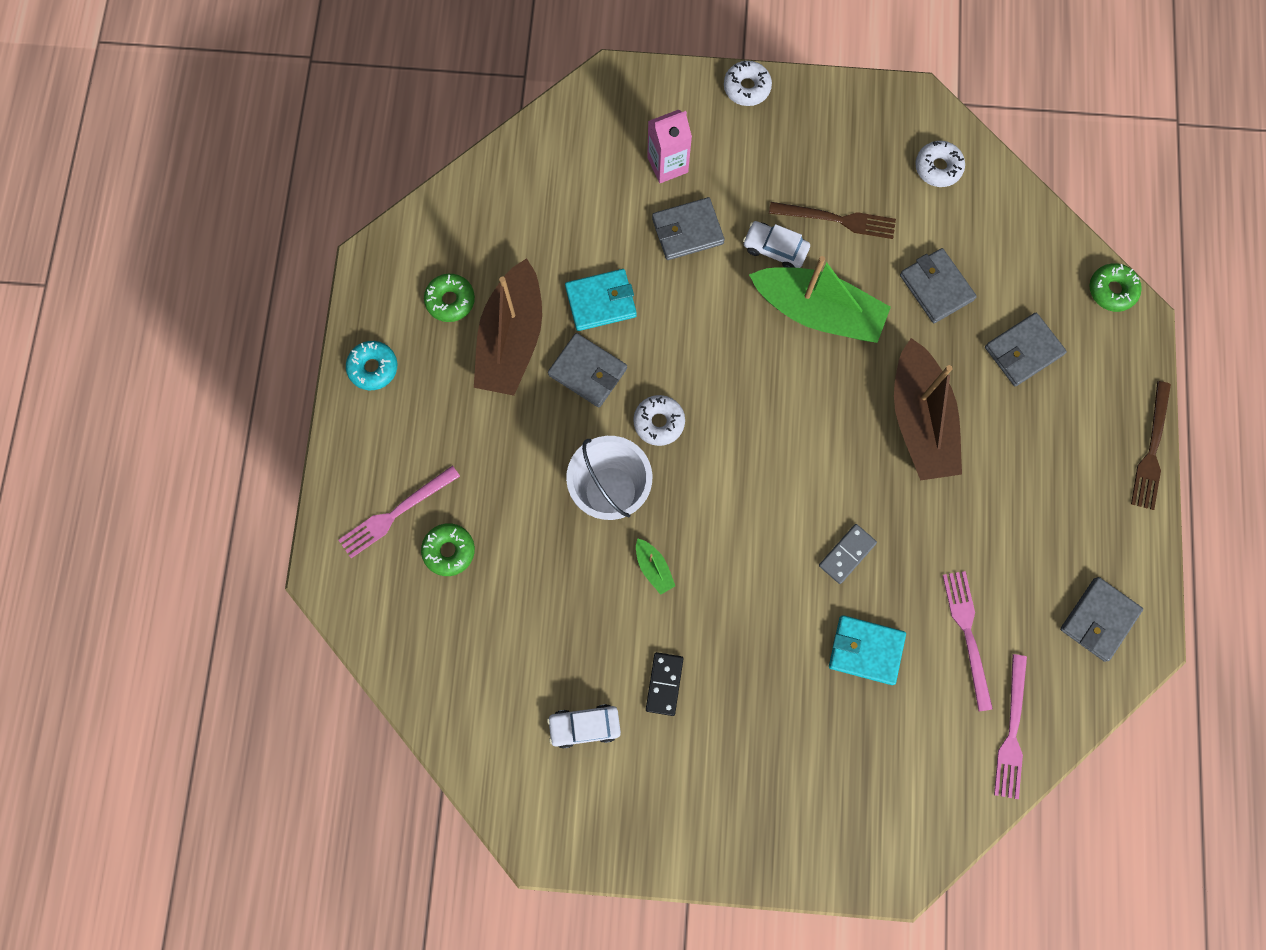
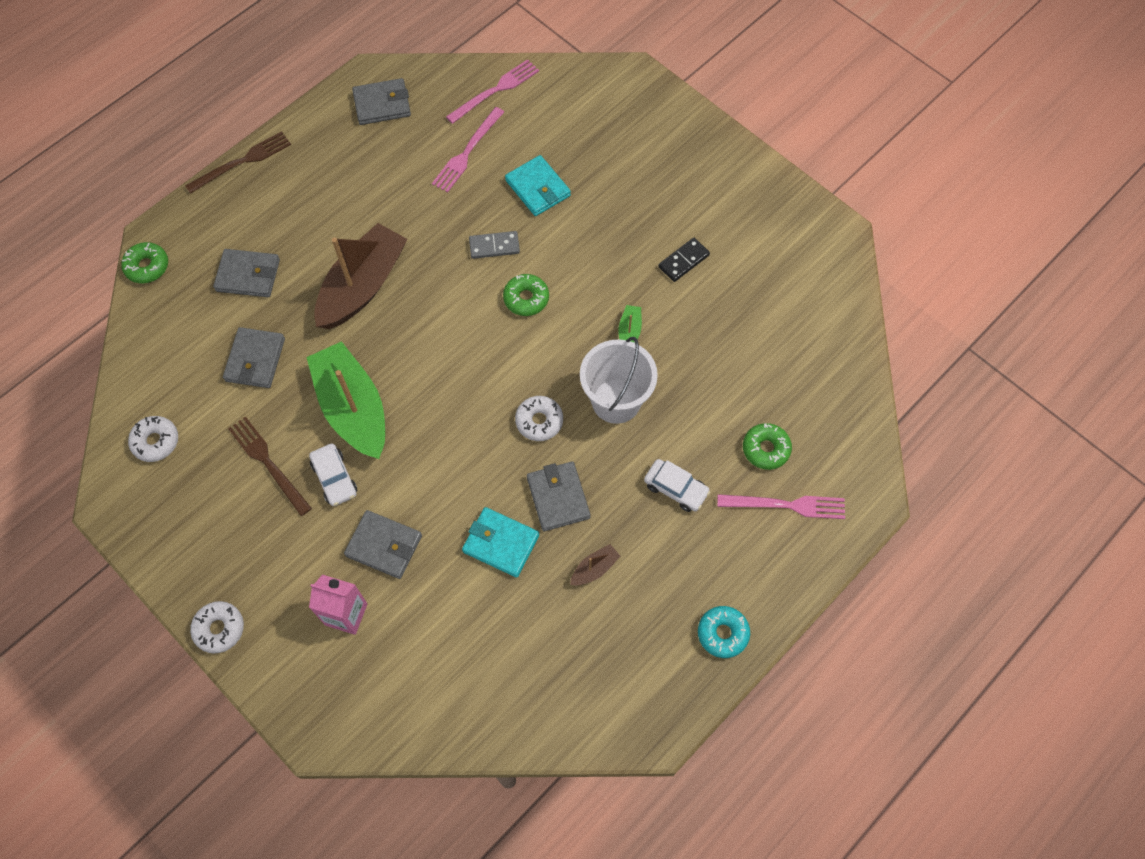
camera: 140 degrees left, 10 degrees down
green donut [424,274,475,322] -> green donut moved to [503,274,549,316]
brown boat [474,258,542,396] -> brown boat [570,544,621,585], size x0.41
white car [547,704,621,749] -> white car moved to [644,459,710,512]

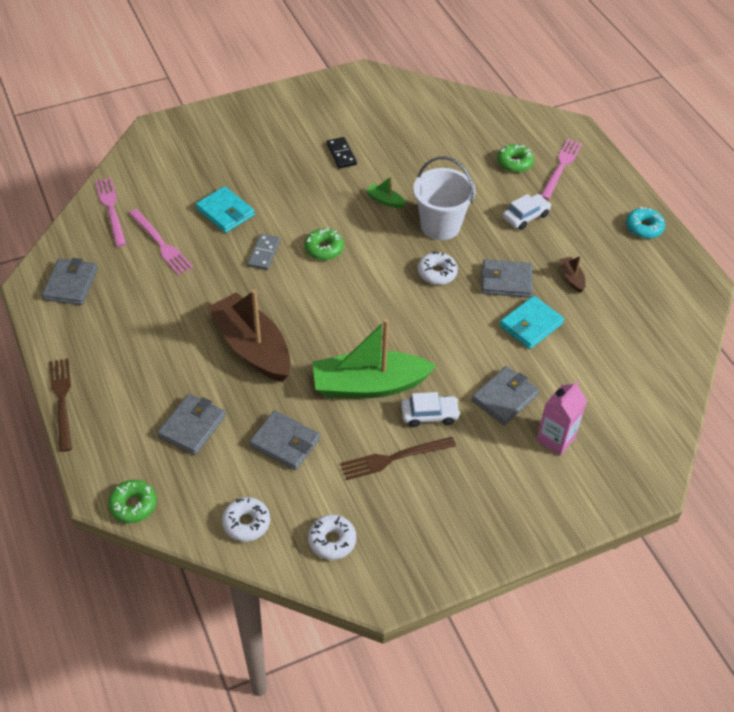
camera: 70 degrees left, 15 degrees down
white donut [190,601,244,653] -> white donut moved to [222,497,270,542]
turquoise wallet [505,155,571,216] -> turquoise wallet turned 60 degrees clockwise [196,186,255,233]

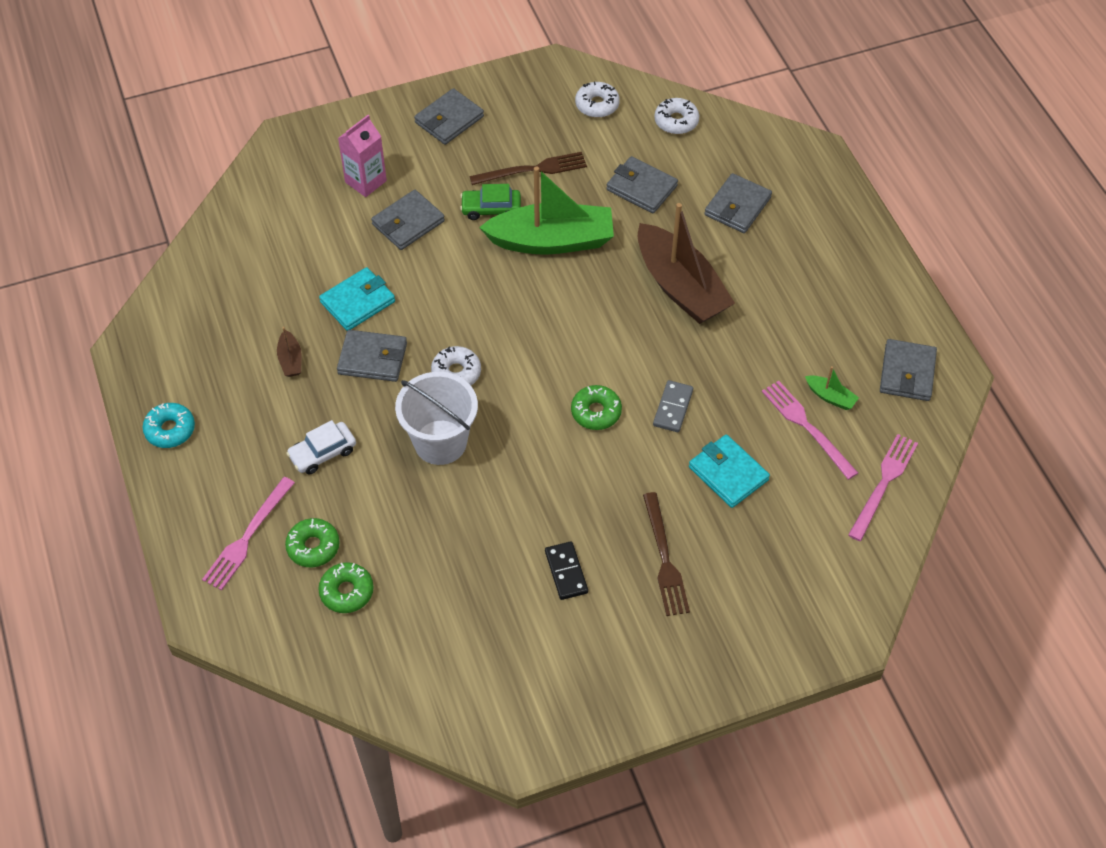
camera: 175 degrees left, 5 degrees up
brown fork [49,358,72,452] -> brown fork moved to [643,492,690,616]
pink fork [95,178,126,247] -> pink fork turned 135 degrees counterclockwise [848,434,918,541]
green donut [108,480,157,523] -> green donut moved to [318,562,374,613]
green boat [366,176,406,208] -> green boat moved to [805,366,859,410]
white car [401,392,460,427] -> green car [460,184,521,220]
none -> grey wallet [414,88,484,145]

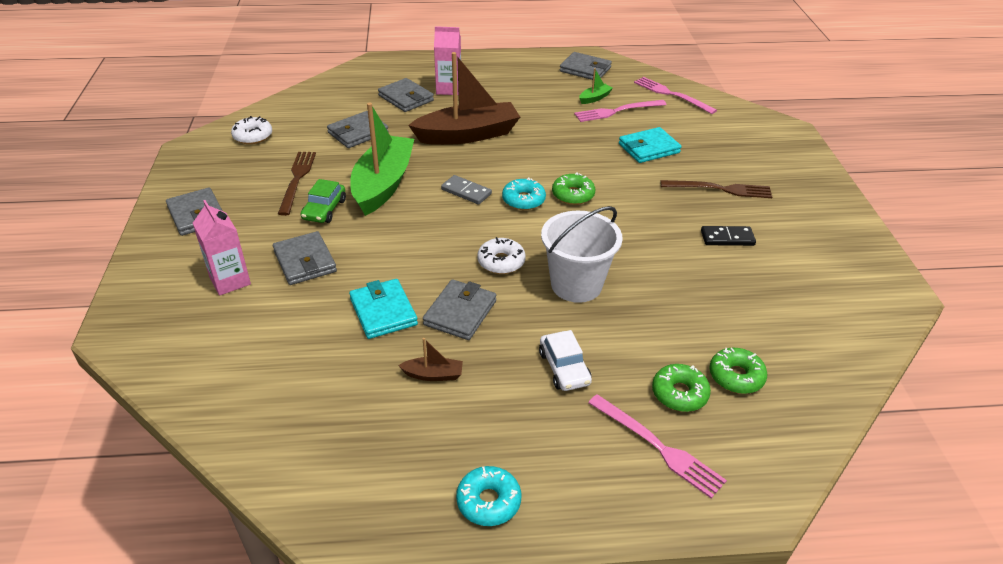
camera: 75 degrees left, 15 degrees down
grey domino [653,380,693,432] -> grey domino moved to [441,175,492,204]
white donut [655,98,699,134] -> none
none -> pink carton [434,26,461,95]
none -> turquoise donut [502,178,546,210]

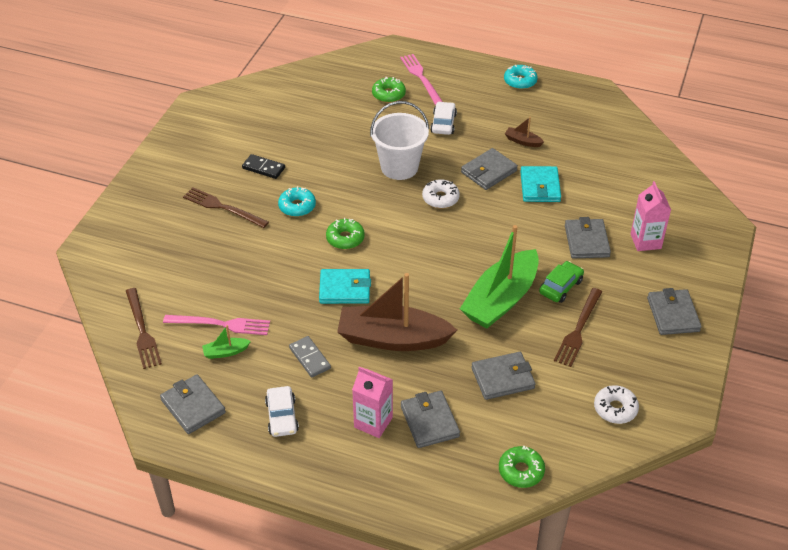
camera: 155 degrees left, 5 degrees up
grey domino [441,175,492,204] -> grey domino moved to [289,336,331,377]
turquoise donut [502,178,546,210] -> turquoise donut moved to [278,186,316,217]
turquoise wallet [619,127,682,163] -> turquoise wallet moved to [319,269,371,304]
pink fork [634,77,717,114] -> brown fork [126,288,162,369]
green donut [709,348,767,394] -> green donut moved to [499,446,545,488]
none -> white car [265,386,299,437]

